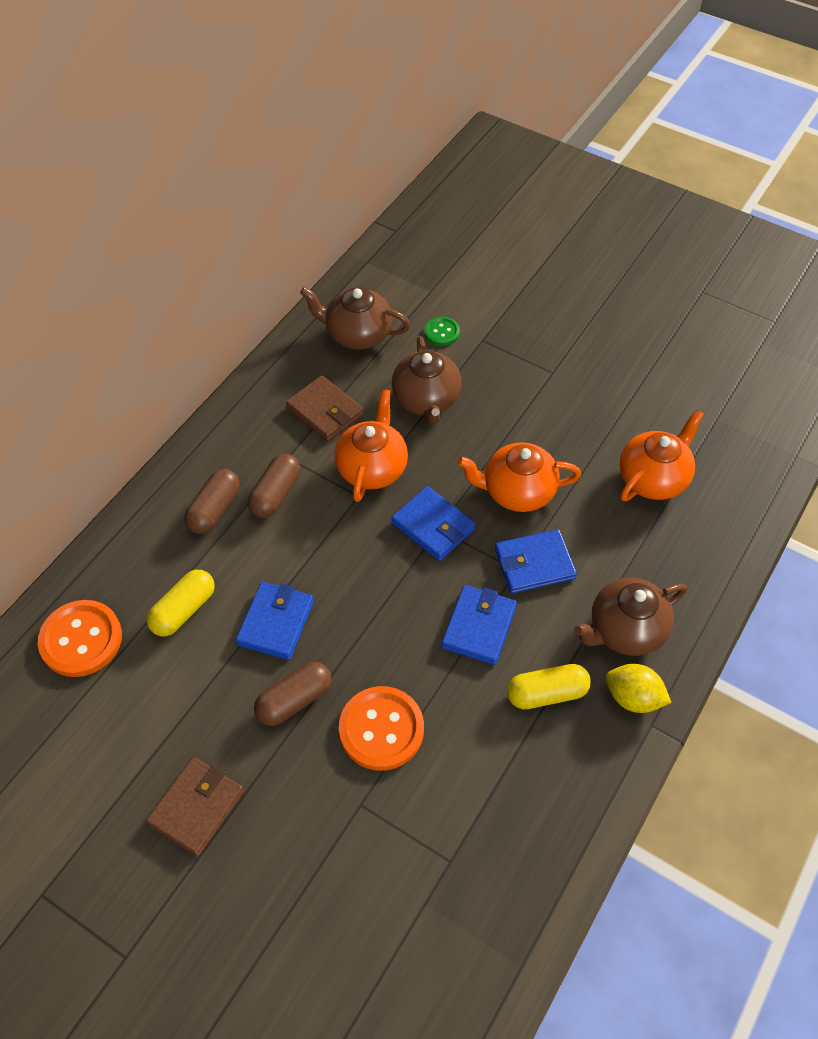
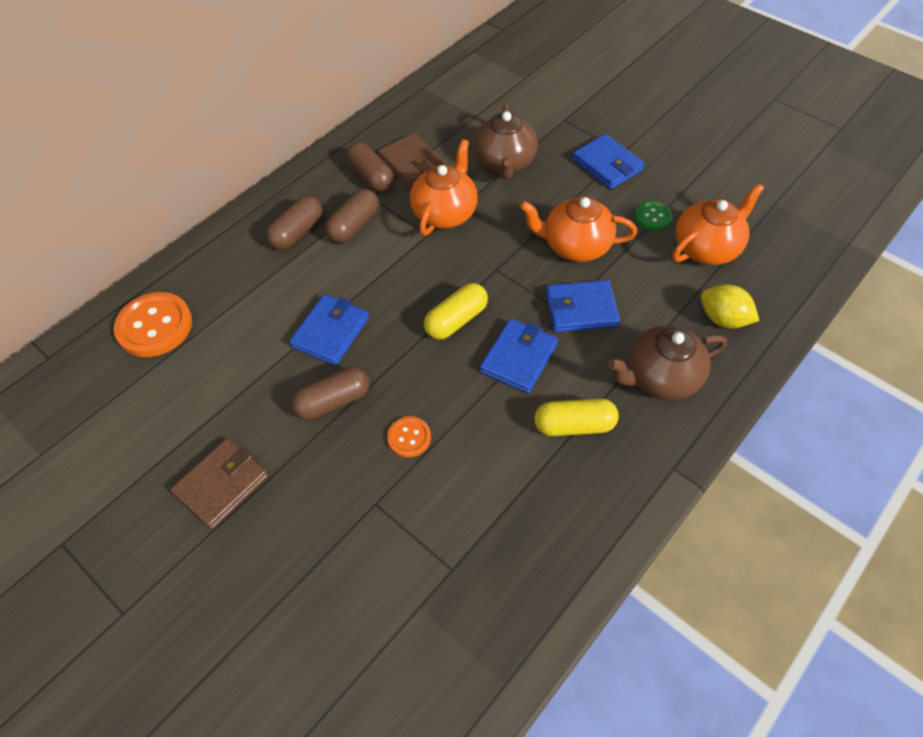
camera: 10 degrees right, 0 degrees up
yellow capsule [147,570,215,636] -> yellow capsule moved to [424,283,488,340]
brown teapot [300,287,410,350] -> none
orange button [339,686,424,771] -> orange button [387,416,431,458], size x0.53
blue wallet [391,486,475,561] -> blue wallet moved to [572,134,645,189]
green button [424,317,460,346] -> green button moved to [635,201,672,231]
yellow lemon [606,664,672,713] -> yellow lemon moved to [701,284,759,328]
none -> brown capsule [346,142,394,192]

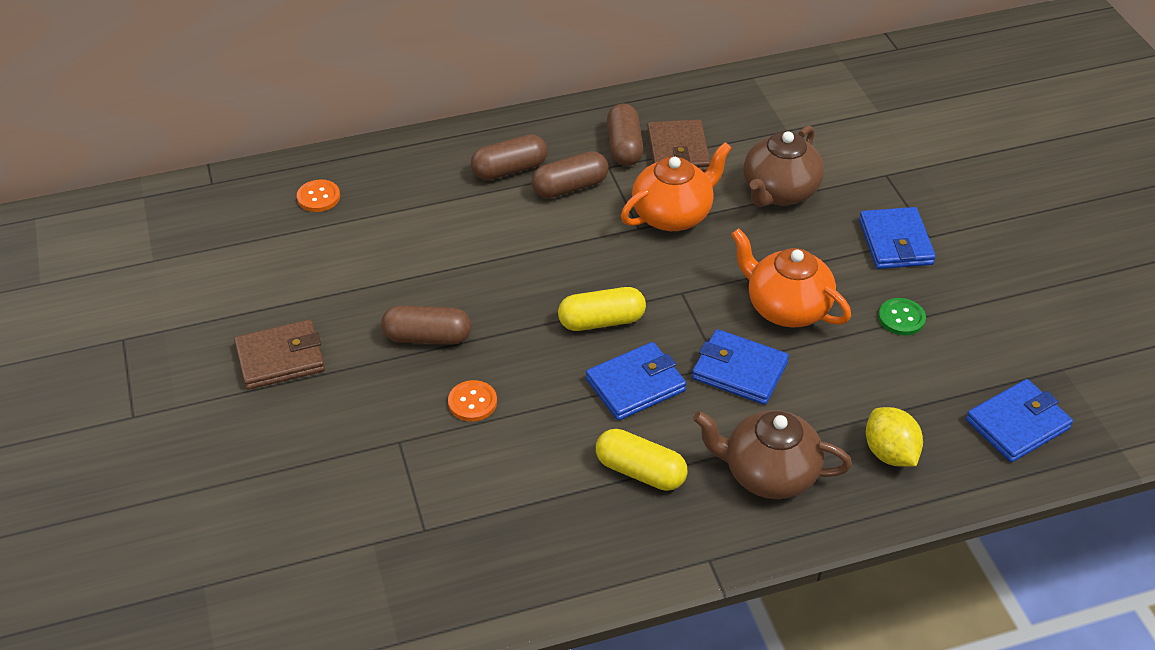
camera: 30 degrees right, 10 degrees down
orange button [114,292,192,357] -> orange button [297,179,340,212], size x0.53
blue wallet [289,295,369,366] -> blue wallet moved to [966,379,1073,462]
orange teapot [672,183,764,265] -> none

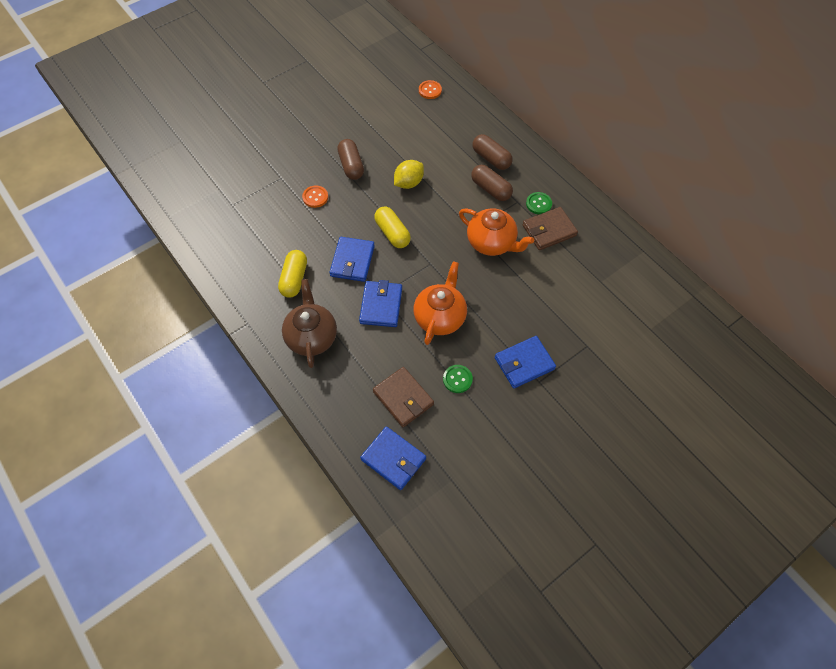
camera: 70 degrees right, 15 degrees up
brown wallet [234,320,325,390] -> brown wallet moved to [373,367,434,427]
blue wallet [586,342,687,421] -> blue wallet turned 60 degrees clockwise [329,237,375,282]
brown capsule [607,103,643,166] -> green button [526,192,552,214]
brown teapot [743,125,824,207] -> none
yellow lemon [866,407,923,467] -> yellow lemon moved to [394,160,424,189]

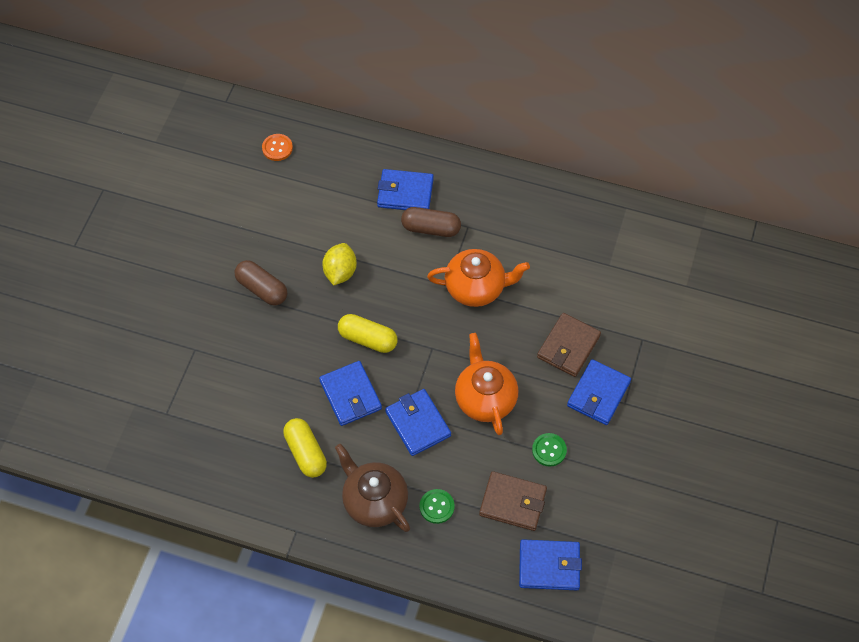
camera: 35 degrees left, 0 degrees up
orange button [302,185,328,208] -> none
brown capsule [472,134,513,170] -> blue wallet [377,169,434,210]
brown wallet [522,207,578,250] -> brown wallet moved to [537,313,601,377]
green button [526,192,552,214] -> green button moved to [420,489,455,524]

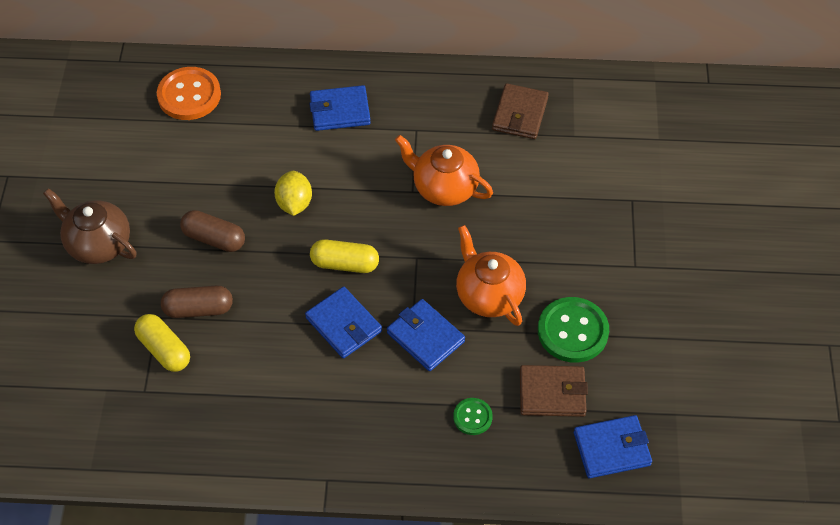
camera: 15 degrees left, 5 degrees down
orange button [262,134,293,161] -> orange button [157,67,221,120], size x1.88
yellow capsule [283,418,327,478] -> yellow capsule moved to [134,314,190,372]
brown teapot [335,444,410,532] -> brown teapot moved to [43,188,137,264]
brown capsule [401,207,461,237] -> brown capsule moved to [161,286,233,318]
orange teapot [427,249,530,307] -> orange teapot turned 135 degrees counterclockwise [395,135,493,206]
green button [532,433,567,467] -> green button [538,297,609,363], size x1.88
brown wallet [537,313,601,377] -> brown wallet moved to [492,83,549,139]
blue wallet [567,359,631,425] -> none

